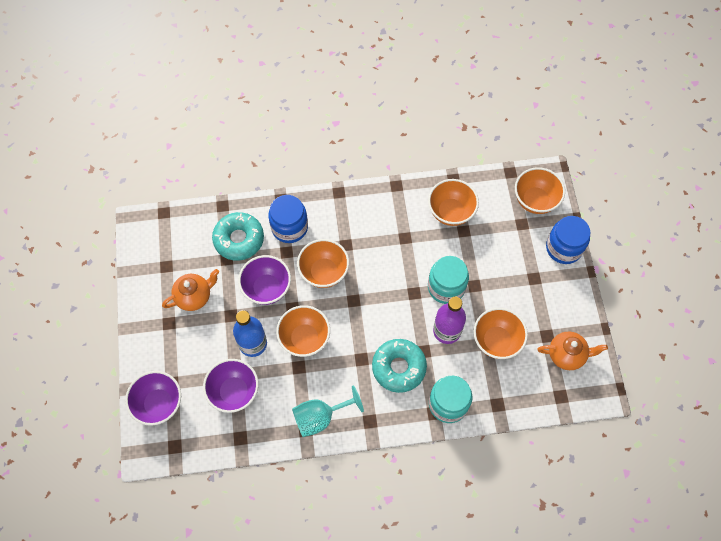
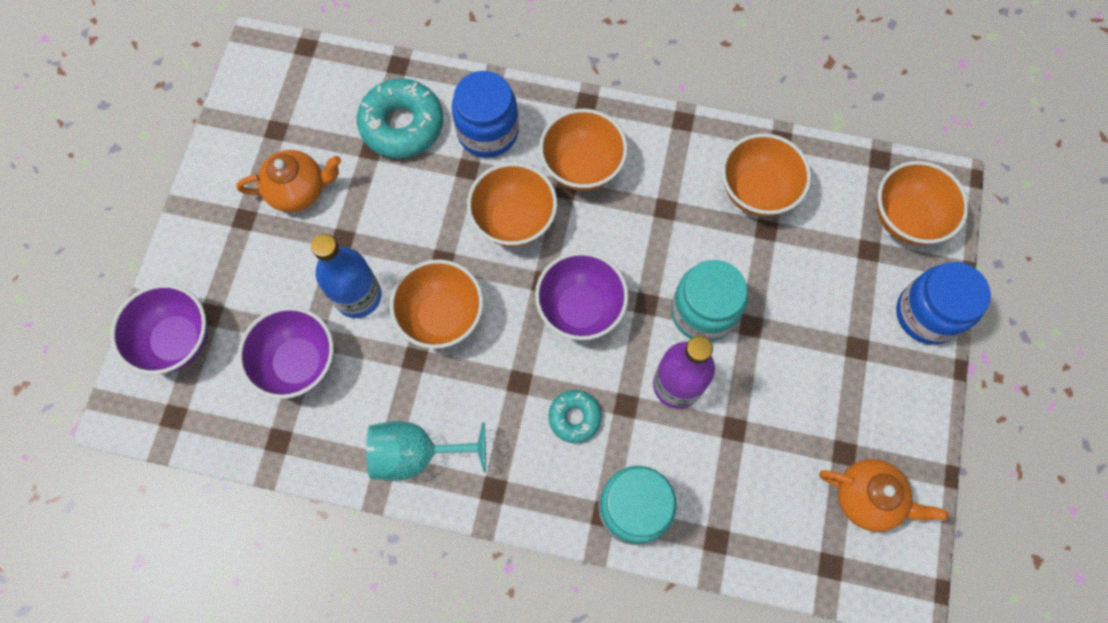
camera: 20 degrees right, 5 degrees up
purple bowl [238,255,291,305] -> purple bowl moved to [535,251,629,340]
turquoise donut [372,339,427,393] -> turquoise donut [548,390,602,443], size x0.56
orange bowl [474,308,528,359] -> orange bowl moved to [539,109,628,191]

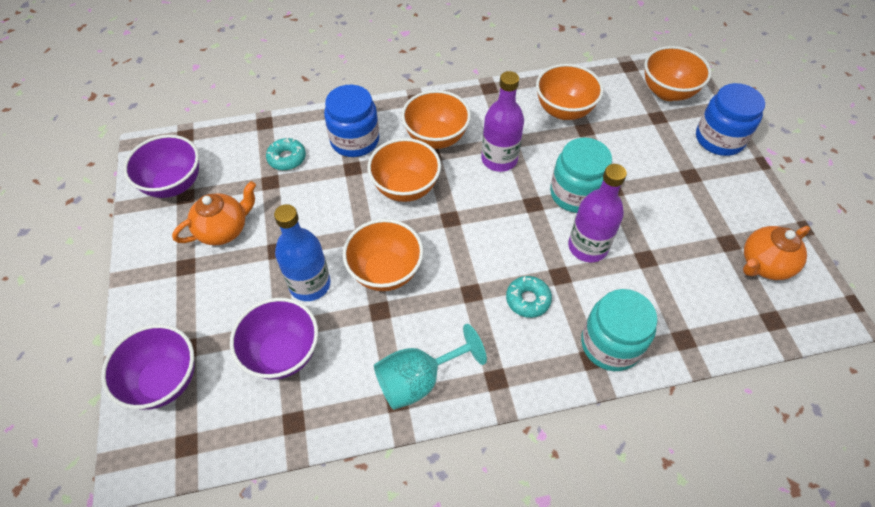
camera: 25 degrees left, 15 degrees down
turquoise donut [357,78,443,158] -> turquoise donut [266,138,306,171], size x0.56
purple bowl [535,251,629,340] -> purple bowl moved to [123,135,199,198]
orange teapot [819,459,948,532] -> orange teapot turned 150 degrees clockwise [743,226,810,280]
none -> purple bottle [481,71,524,172]

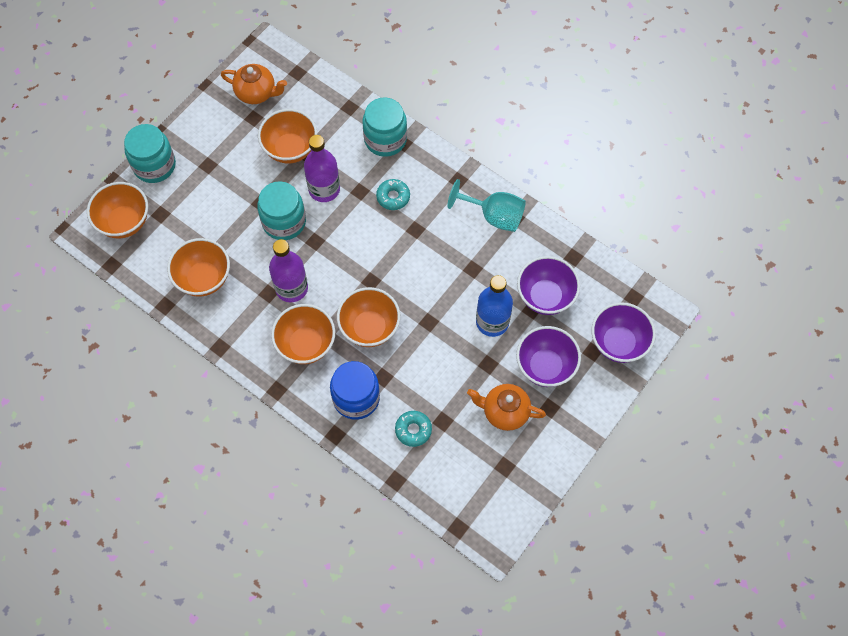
camera: 130 degrees left, 10 degrees up
purple bowl [123,135,199,198] -> purple bowl moved to [516,326,581,387]
orange bowl [343,219,423,291] -> orange bowl moved to [258,109,317,164]
blue jar [696,83,765,156] -> turquoise jar [124,124,176,183]

